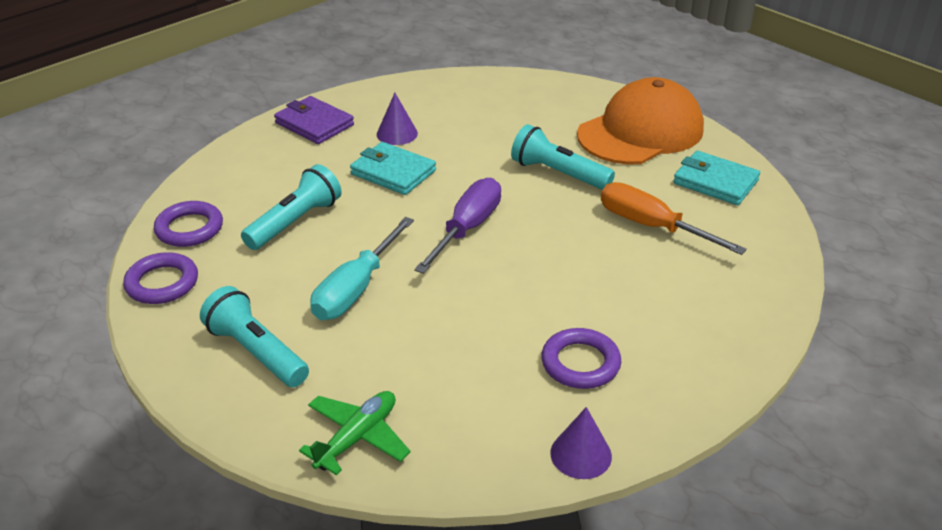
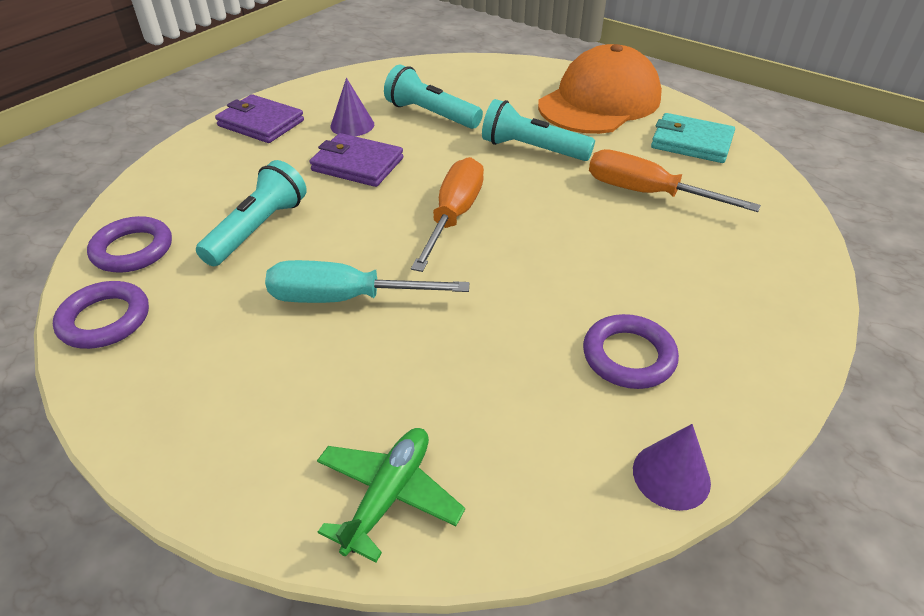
camera: 10 degrees left, 5 degrees up
turquoise flashlight [200,286,309,387] -> turquoise flashlight moved to [384,65,483,129]
turquoise screwdriver [311,217,414,320] -> turquoise screwdriver turned 75 degrees clockwise [265,260,469,303]
turquoise wallet [350,142,436,195] -> purple wallet [310,133,403,187]
purple screwdriver [414,178,501,274] -> orange screwdriver [411,157,484,272]

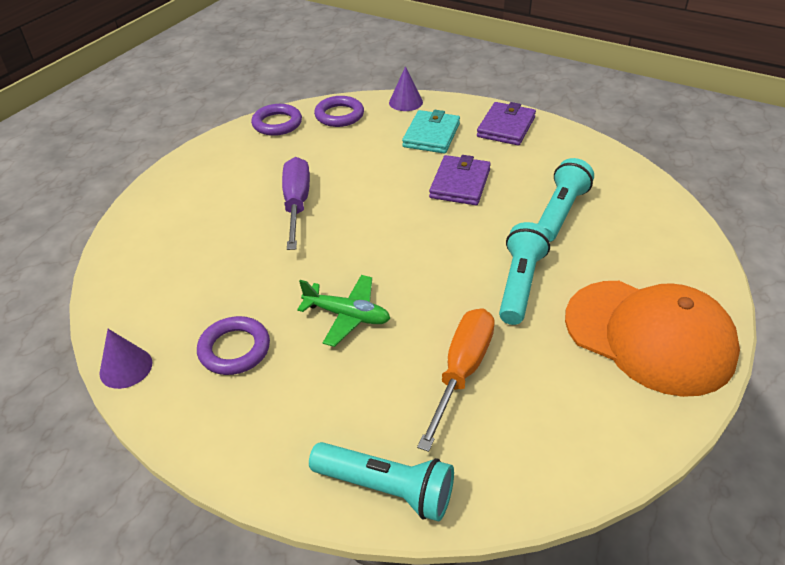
camera: 85 degrees right, 0 degrees up
turquoise flashlight [196,160,307,266] -> turquoise flashlight moved to [309,442,454,522]
turquoise screwdriver [265,260,469,303] -> purple screwdriver [282,157,310,250]
green plane [317,428,465,562] -> green plane moved to [297,275,391,347]
purple cone [330,78,374,136] -> purple cone moved to [389,66,423,111]
orange screwdriver [411,157,484,272] -> none
turquoise wallet [651,113,735,163] -> turquoise wallet moved to [402,110,460,154]

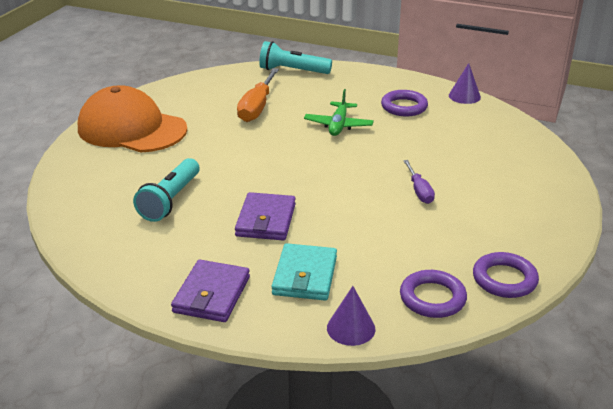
camera: 170 degrees right, 10 degrees down
purple screwdriver [282,157,310,250] -> purple screwdriver [403,160,435,204], size x0.59
green plane [297,275,391,347] -> green plane turned 90 degrees counterclockwise [304,89,374,136]
turquoise flashlight [499,222,550,325] -> none

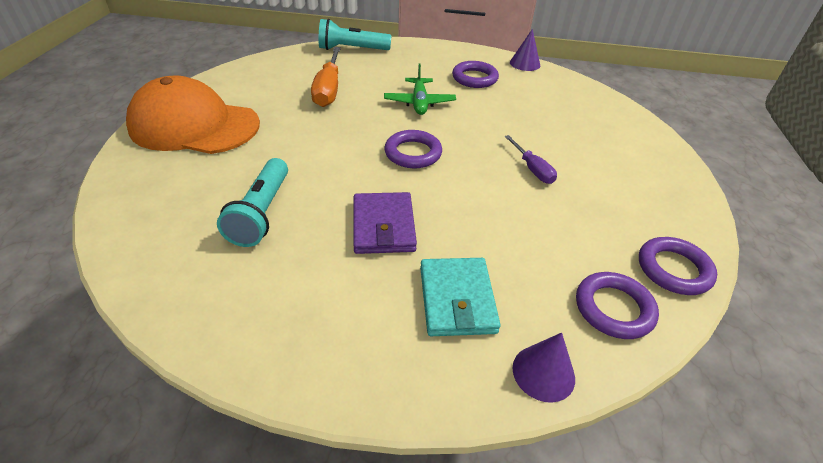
camera: 15 degrees left, 10 degrees up
purple wallet [171,260,250,322] -> none
none -> purple ring [384,130,442,168]

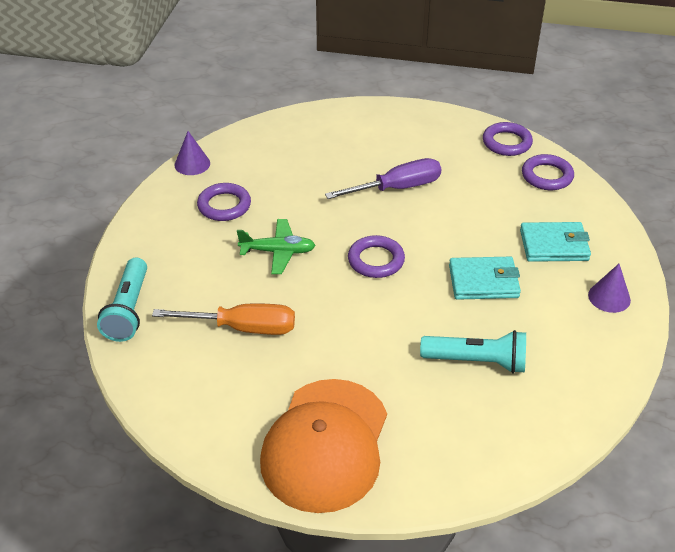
camera: 85 degrees left, 0 degrees up
purple wallet [353,192,417,254] -> turquoise wallet [449,257,521,300]
purple screwdriver [505,135,557,184] -> purple screwdriver [325,158,441,199], size x1.70
purple cone [513,333,575,403] -> purple cone moved to [588,264,631,313]

